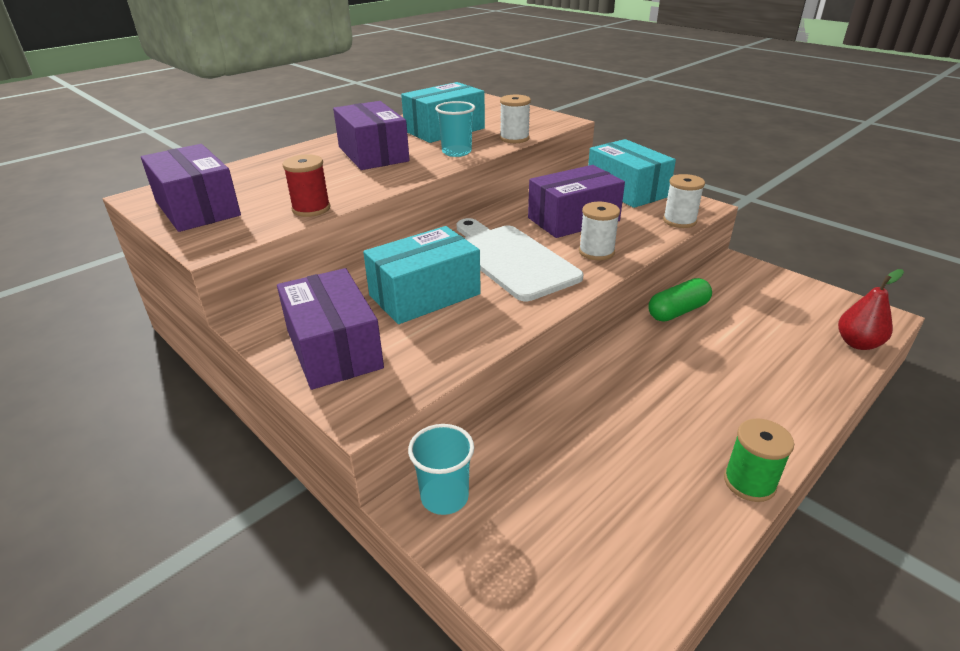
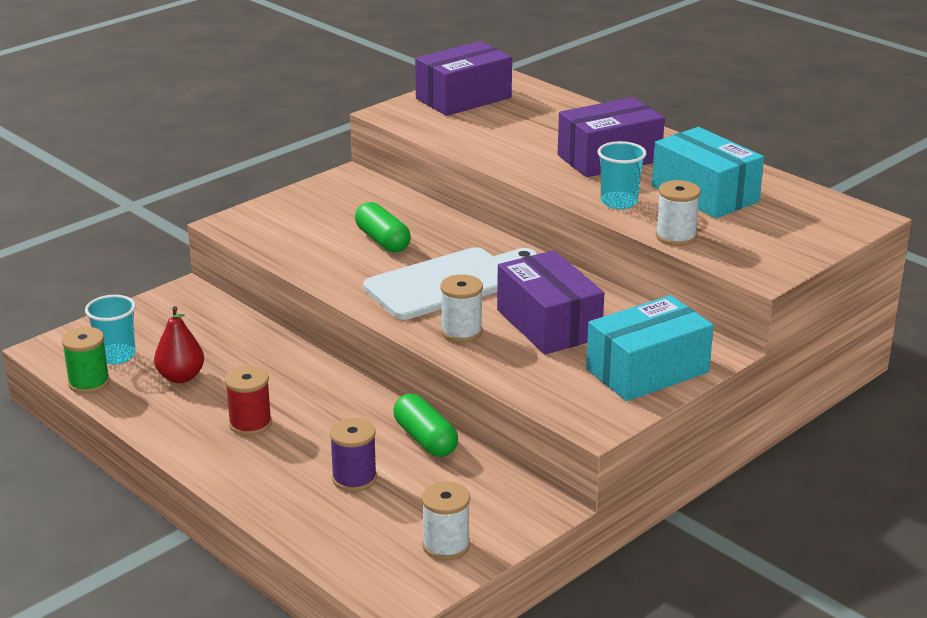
camera: 90 degrees right, 5 degrees down
purple box [277,268,384,390] -> none
red spool [282,154,330,217] -> red spool moved to [225,366,272,436]
turquoise box [363,226,481,324] -> green capsule [355,202,411,252]
turquoise cup [408,424,474,515] -> turquoise cup moved to [85,295,136,364]
white spool [663,174,705,228] -> white spool moved to [422,482,470,560]
green spool [724,419,794,502] -> green spool moved to [62,327,110,394]
red pear [838,269,904,350] -> red pear moved to [154,306,204,383]
none -> purple spool [330,418,377,492]

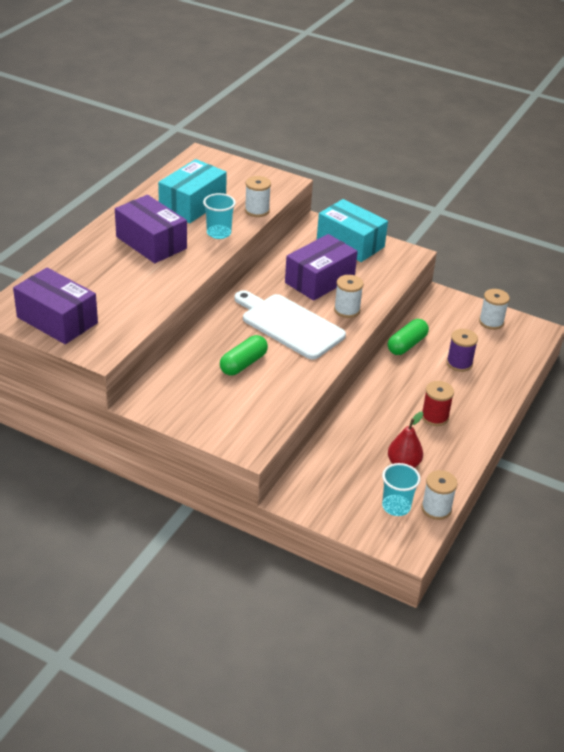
camera: 110 degrees left, 10 degrees up
green spool [62,327,110,394] -> white spool [421,470,458,520]

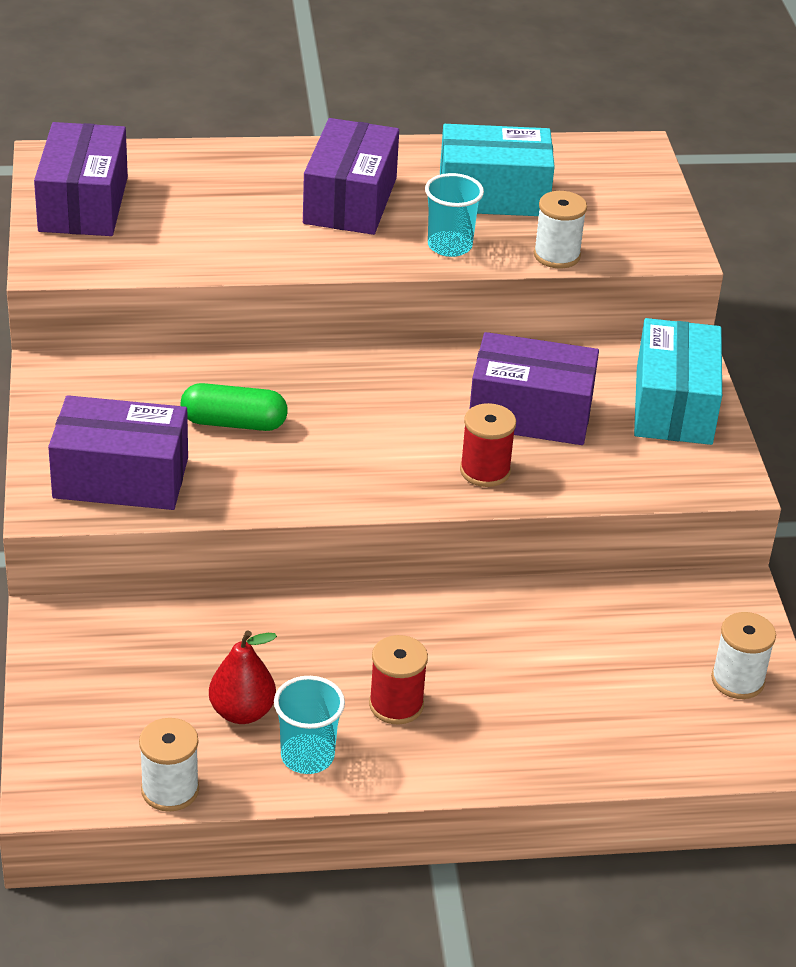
camera: 55 degrees right, 0 degrees up
white cutting board [234,290,346,360] -> none
white spool [334,275,363,318] -> red spool [460,403,516,487]
turquoise cup [382,463,421,516] -> turquoise cup moved to [274,676,345,774]
green capsule [388,319,429,355] -> none
purple spool [447,329,478,372] -> none
none -> purple box [48,395,188,510]

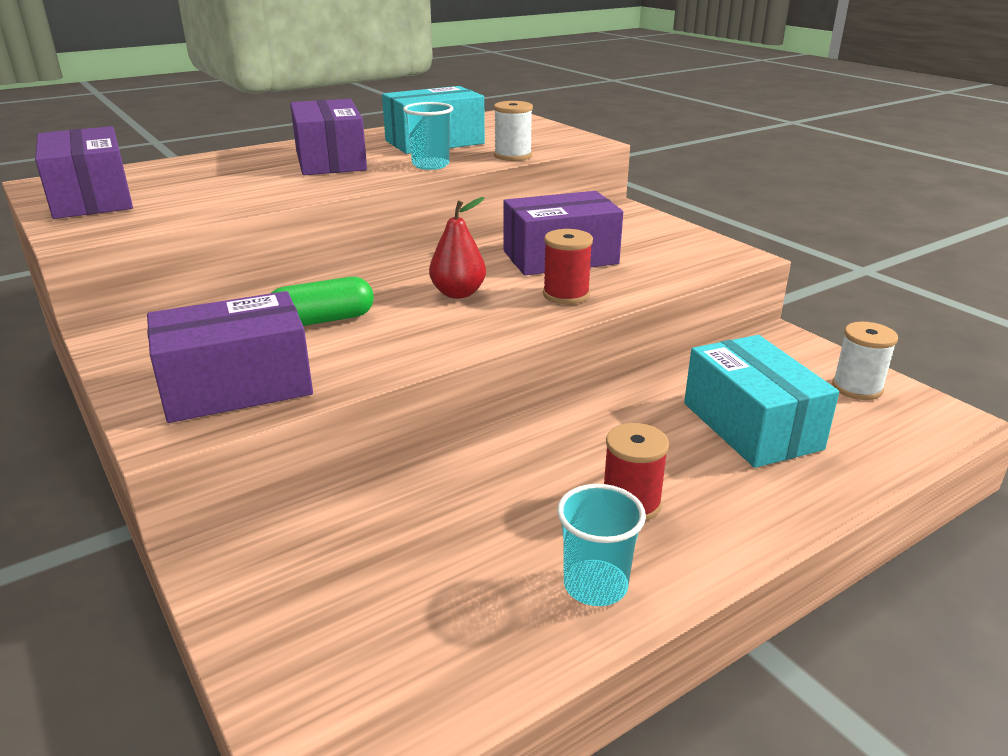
camera: 25 degrees left, 10 degrees down
white spool [139,718,199,812] -> none
red pear [209,630,277,724] -> red pear moved to [429,197,486,299]
turquoise box [634,318,722,445] -> turquoise box moved to [684,335,839,468]

